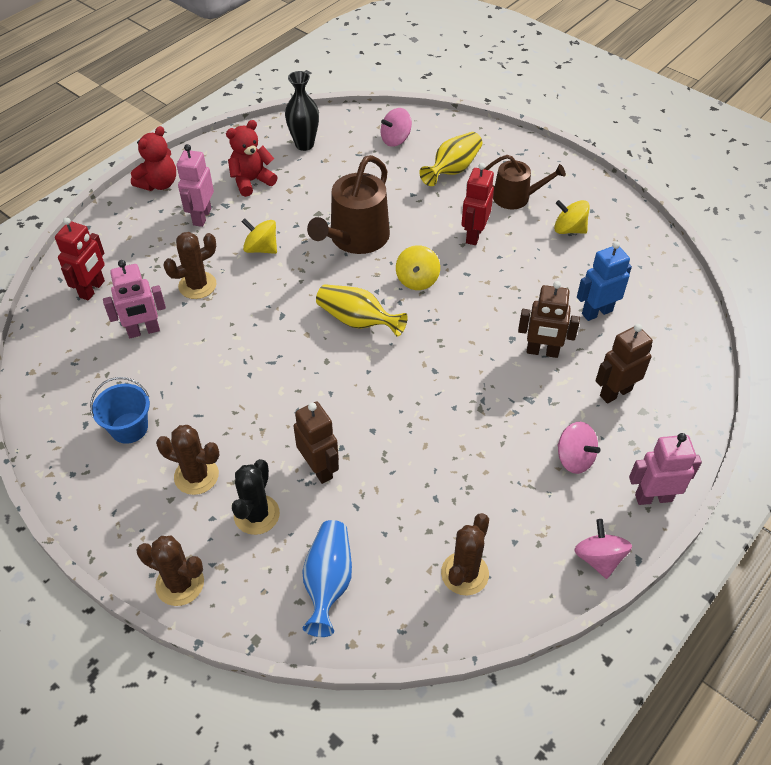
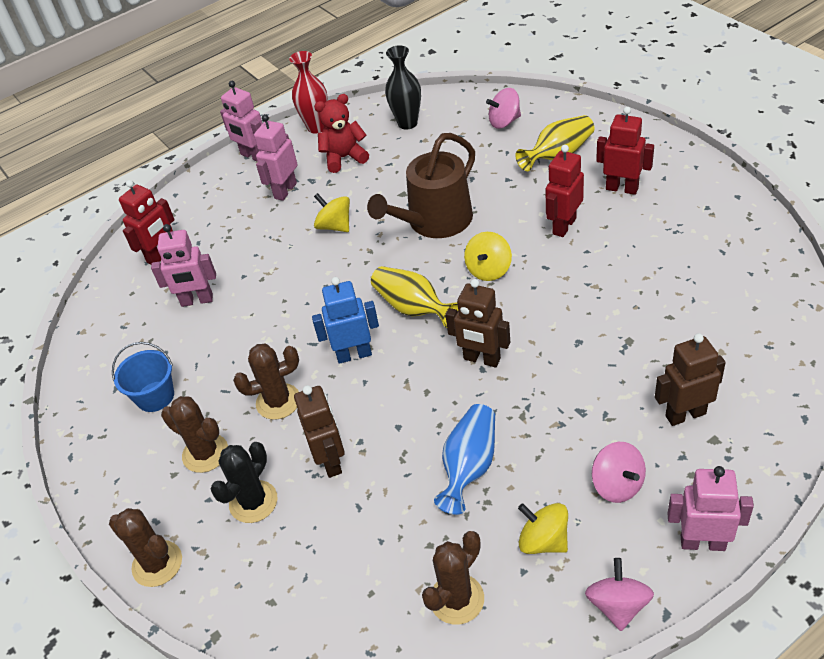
camera: 20 degrees right, 5 degrees down
red teddy bear [131,126,176,191] -> pink robot [220,81,263,162]
brown cactus [163,232,216,299] -> brown cactus moved to [233,344,299,420]
blue vase [302,520,352,637] -> blue vase moved to [434,404,495,515]
brown watering can [485,155,566,209] -> red robot [596,107,654,195]
brown robot [518,281,580,358] -> brown robot moved to [445,279,510,368]
yellow spinning top [554,200,590,234] -> yellow spinning top moved to [518,503,568,554]
blue robot [577,241,632,321] -> blue robot moved to [312,277,379,364]
none -> red vase [289,51,328,134]

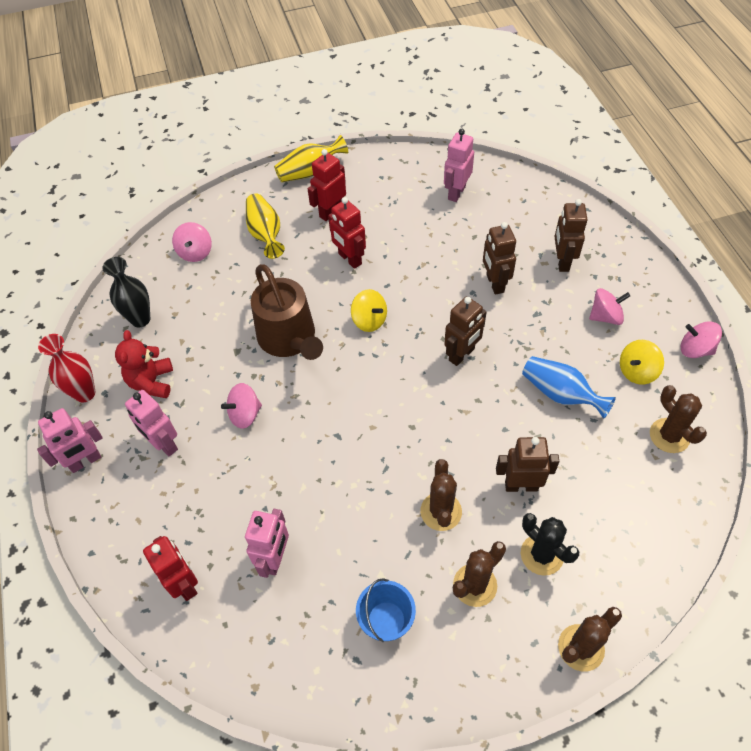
camera: 75 degrees left, 10 degrees up
blue robot [312,277,379,364] -> none
yellow spinning top [314,193,350,232] -> pink spinning top [221,383,262,429]
yellow vase [371,266,458,328] -> yellow vase moved to [274,135,348,182]
pink robot [667,466,754,551] -> pink robot moved to [444,129,474,202]
none -> brown robot [483,222,516,295]

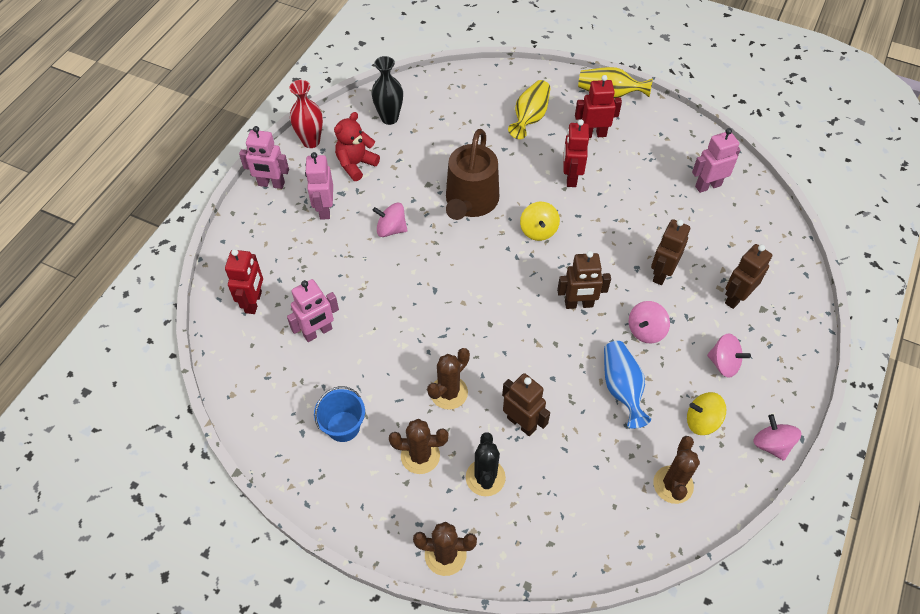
camera: 40 degrees right, 0 degrees up
pink spinning top [172,222,212,262] -> pink spinning top moved to [629,301,670,343]

